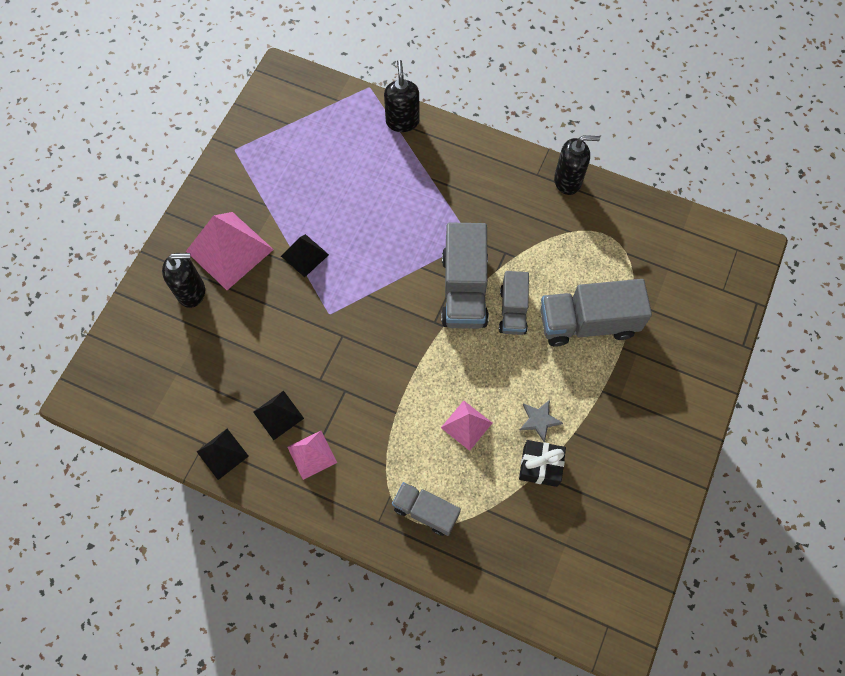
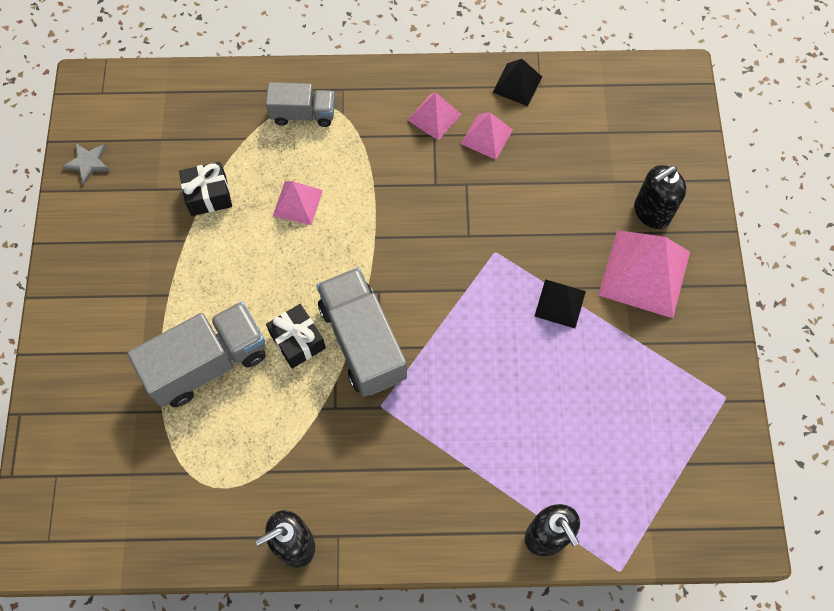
camera: 155 degrees right, 0 degrees up
black pyramid [253,391,304,440] -> pink pyramid [461,113,513,160]
grey truck [499,271,529,335] -> black gift [266,304,326,369]
grey star [520,400,563,442] -> grey star moved to [62,143,110,185]

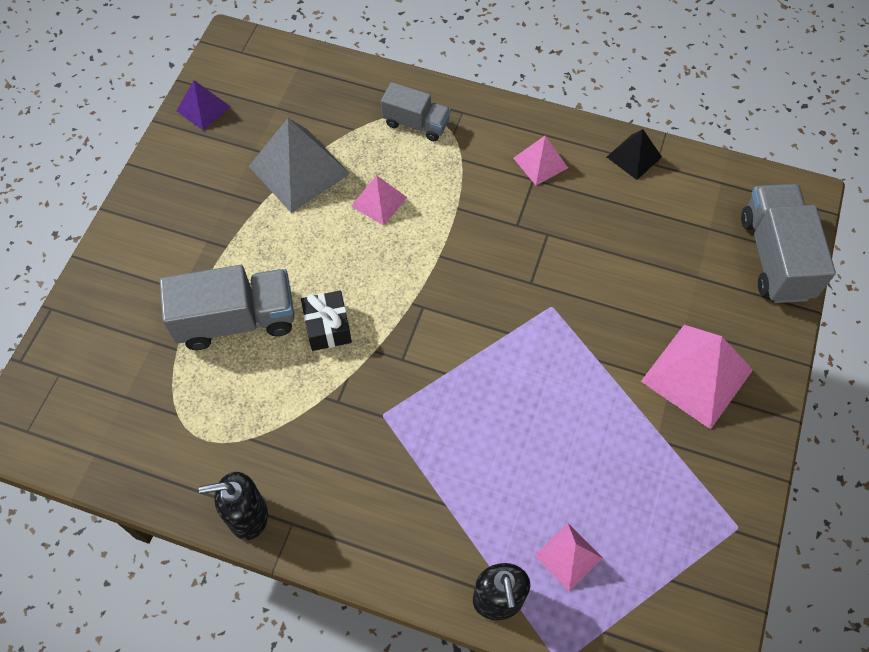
camera: 20 degrees right, 5 degrees down
grey star [62,143,110,185] -> purple pyramid [177,80,231,131]
black gift [179,162,232,216] -> grey pyramid [249,118,350,213]
grey truck [317,268,407,397] -> grey truck moved to [741,184,836,303]
pink pyramid [461,113,513,160] -> pink pyramid moved to [534,523,603,592]
black pyramid [535,279,586,328] -> none
black soap dispenser [634,165,686,229] -> none

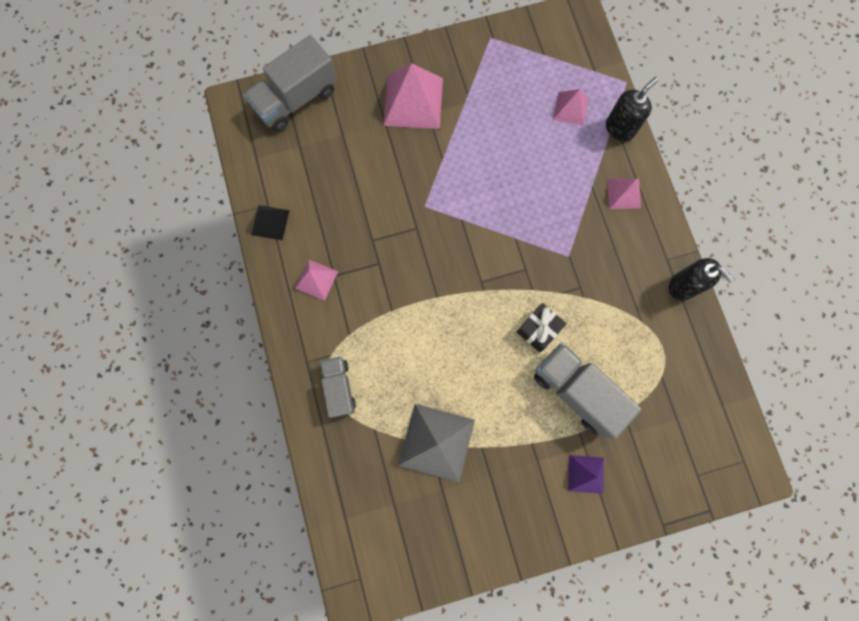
camera: 125 degrees left, 15 degrees up
purple pyramid [177,80,231,131] -> purple pyramid moved to [568,455,604,494]
pink pyramid [351,175,407,226] -> pink pyramid moved to [607,179,641,209]

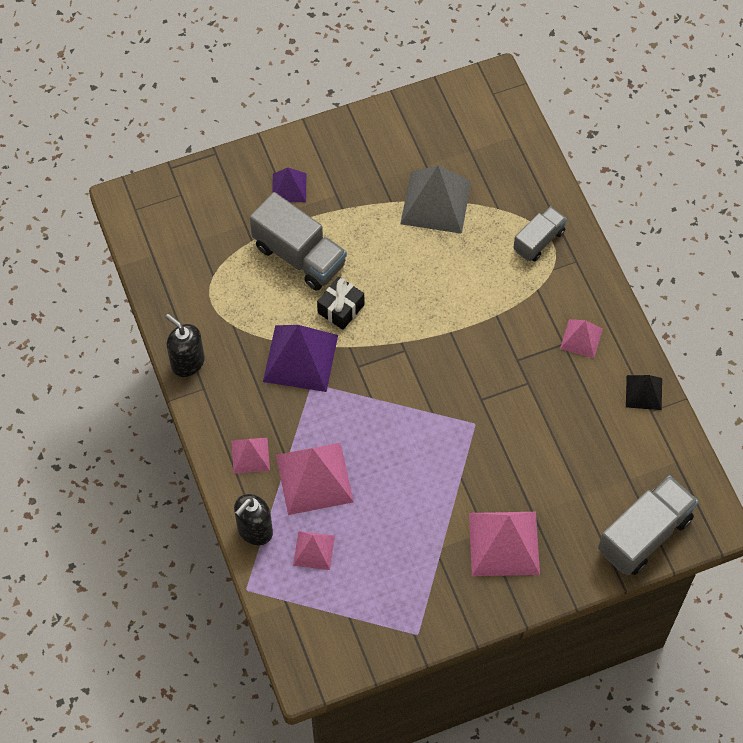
camera: 175 degrees right, 15 degrees down
grey truck [320,356,356,418] -> grey truck turned 120 degrees counterclockwise [513,206,567,261]
none -> purple pyramid [263,325,338,392]
none -> pink pyramid [276,443,354,515]

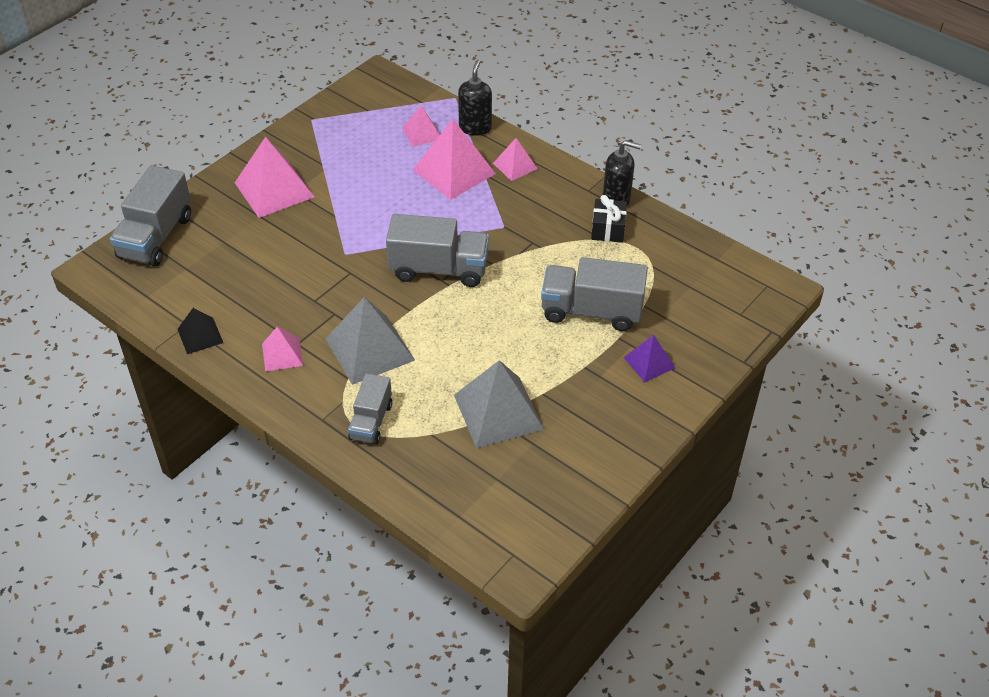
camera: 150 degrees right, 15 degrees down
purple pyramid [263,325,338,392] -> none
black gift [317,277,364,330] -> black gift moved to [591,195,627,243]
none -> grey pyramid [325,297,415,385]
none -> grey truck [386,214,489,287]

